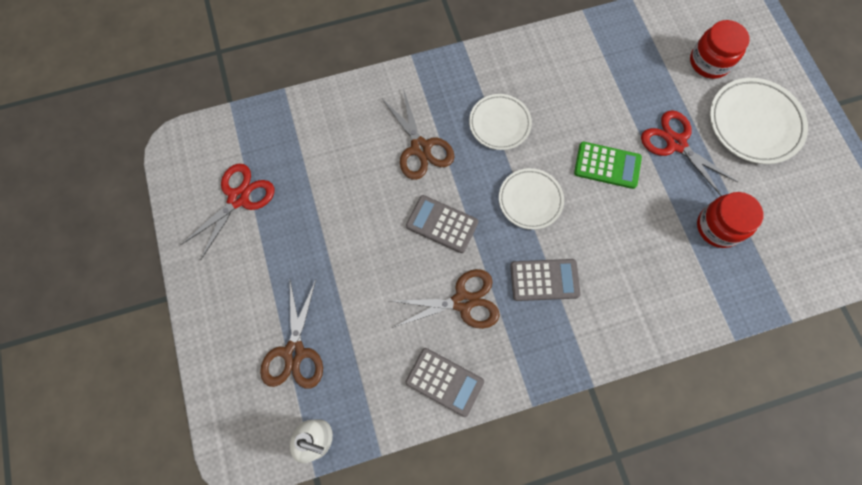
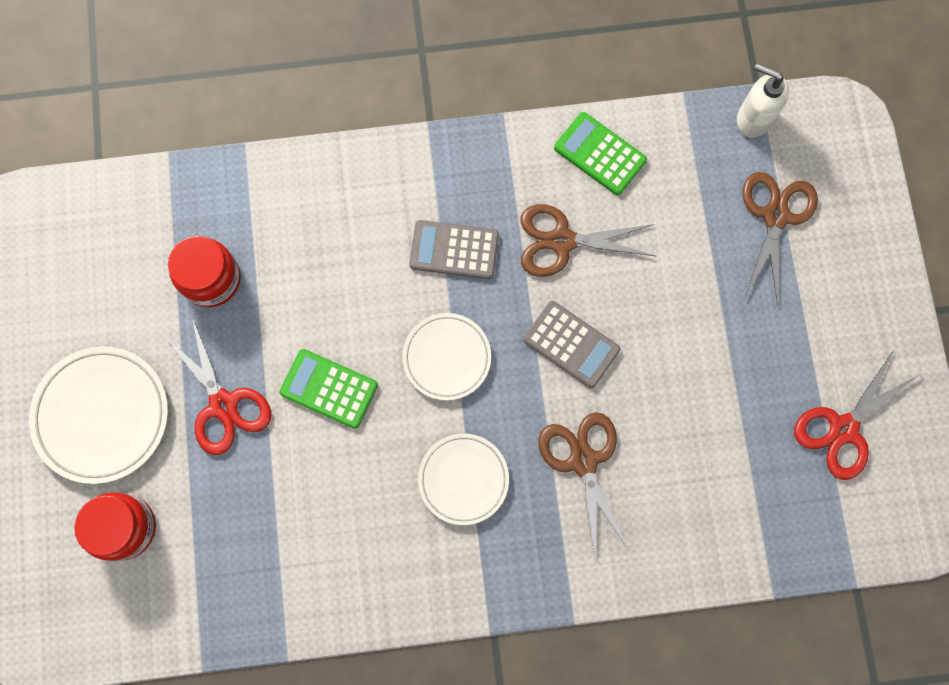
camera: 170 degrees left, 5 degrees up
grey calculator [405,348,484,417] -> green calculator [554,112,647,195]

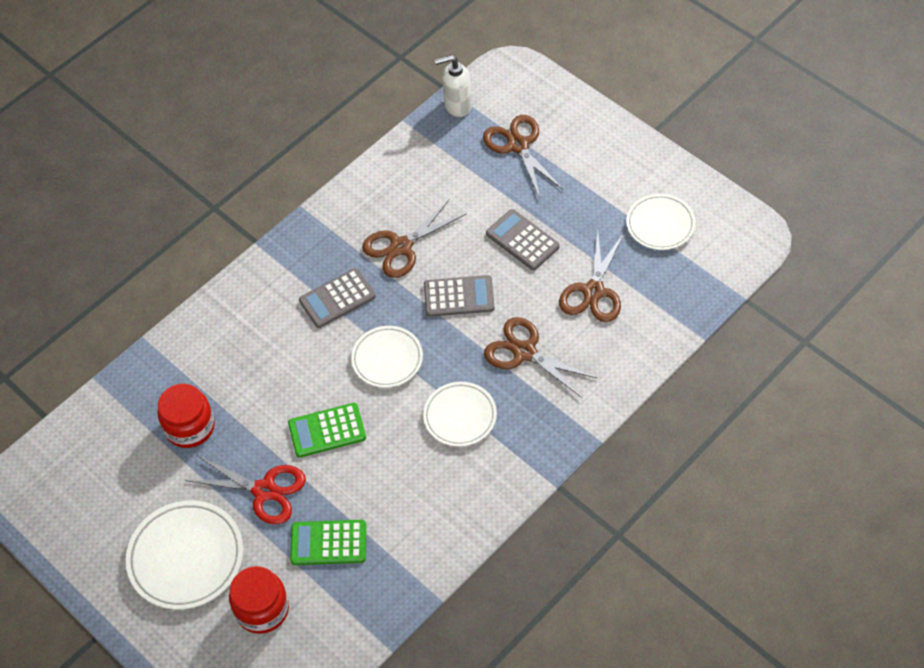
camera: 35 degrees left, 20 degrees down
green calculator [554,112,647,195] -> green calculator moved to [290,520,366,565]
red scissors [794,350,919,480] -> white plate [627,194,696,250]
none -> grey calculator [486,209,560,270]
none -> brown scissors [559,231,624,322]

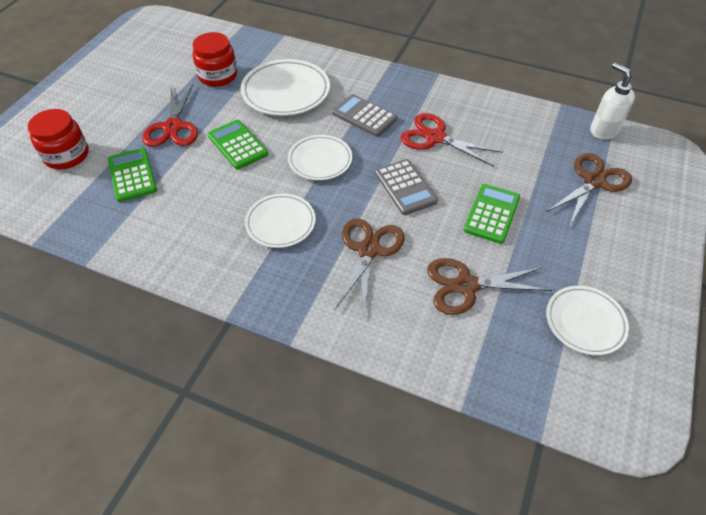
camera: 65 degrees right, 5 degrees down
white plate [126,500,243,610] -> white plate moved to [241,59,330,116]
brown scissors [362,199,467,278] -> red scissors [401,113,503,167]
grey calculator [486,209,560,270] -> green calculator [464,184,520,244]

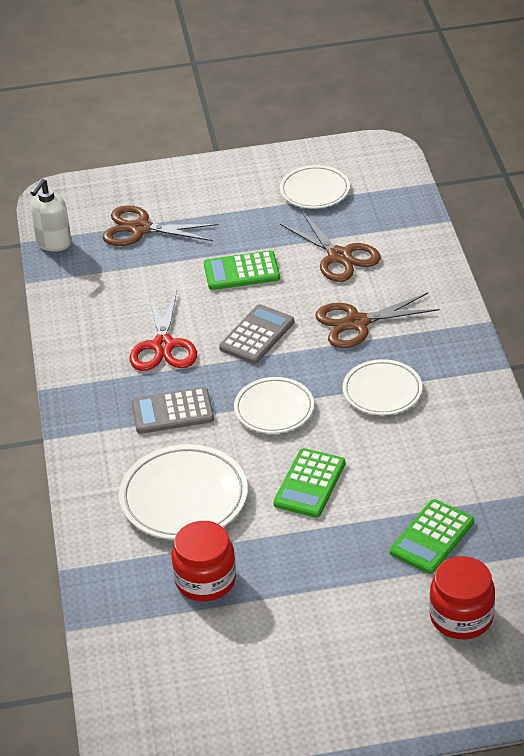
camera: 120 degrees left, 10 degrees down
red scissors [142,84,198,146] -> none
grey calculator [332,94,398,137] -> grey calculator turned 75 degrees clockwise [131,387,214,434]

